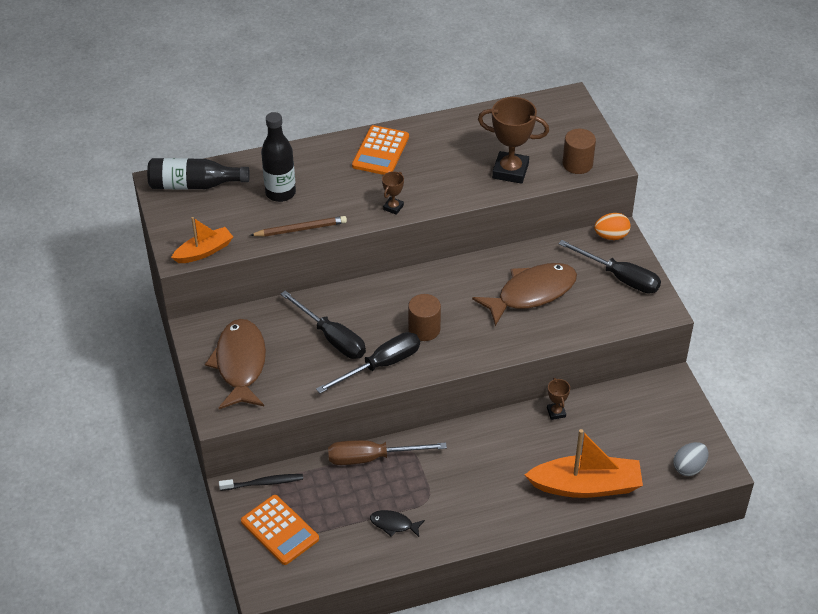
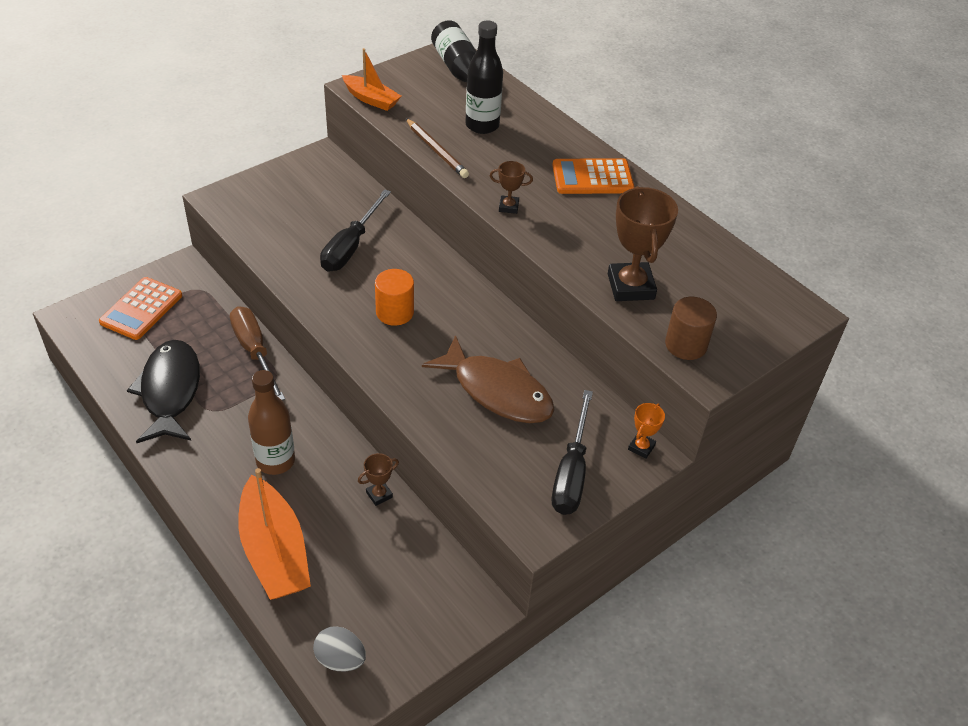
camera: 65 degrees right, 0 degrees up
brown fish [205,319,266,409] -> none
black toothbrush [219,474,303,491] -> none
black screwdriver [316,332,420,393] -> none
black fish [370,510,425,537] -> black fish [127,340,200,443], size x2.18
brown cylinder [408,294,441,341] -> orange cylinder [375,269,414,326]
orange egg [594,213,631,240] -> orange trophy [628,403,665,459]
none -> brown bottle [248,370,295,475]

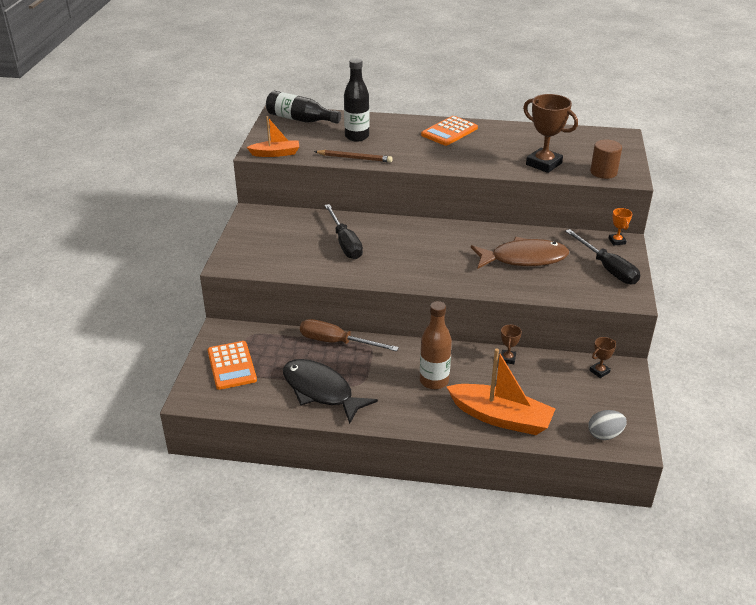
camera: 40 degrees left, 10 degrees down
orange cylinder [375,269,414,326] -> none
brown trophy [490,161,533,214] -> brown trophy moved to [589,337,616,378]

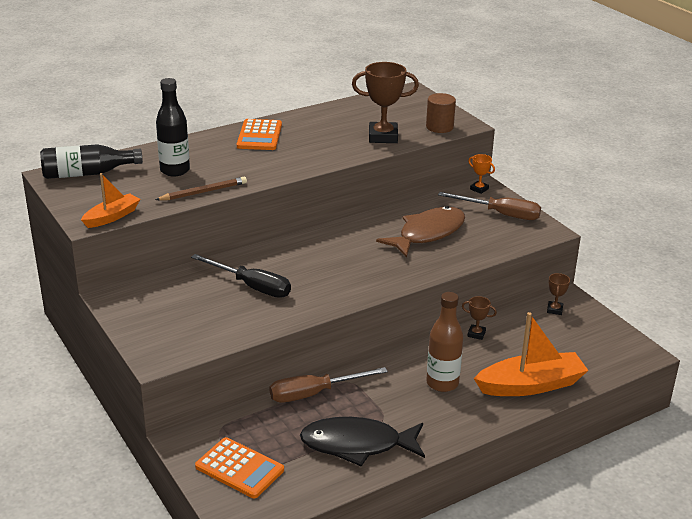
camera: 40 degrees left, 5 degrees down
brown trophy [501,324,522,364] -> brown trophy turned 45 degrees counterclockwise [462,296,497,340]
black screwdriver [565,229,640,284] -> brown screwdriver [438,192,541,220]
grey egg [588,410,627,440] -> none

